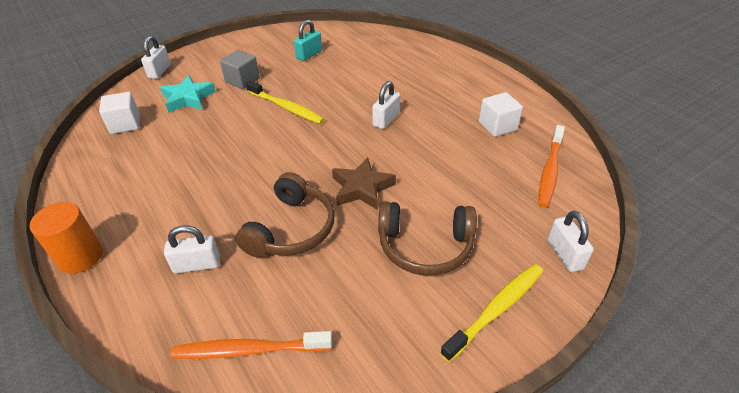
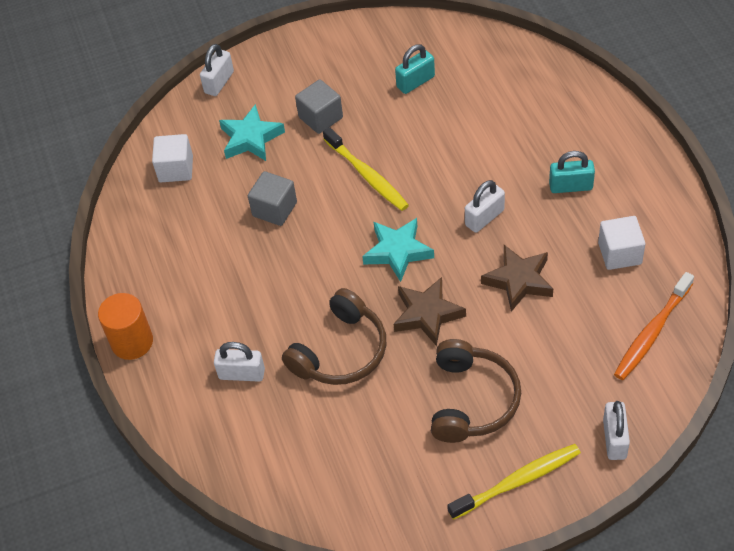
camera: 20 degrees right, 10 degrees up
orange toothbrush [170,331,332,359] -> none
brown headphones [378,201,477,276] -> brown headphones turned 105 degrees counterclockwise [431,339,521,443]
none -> grey cube [248,171,297,226]
none -> turquoise star [362,218,434,282]
none -> brown star [481,245,553,312]
none -> turquoise padlock [549,151,595,193]

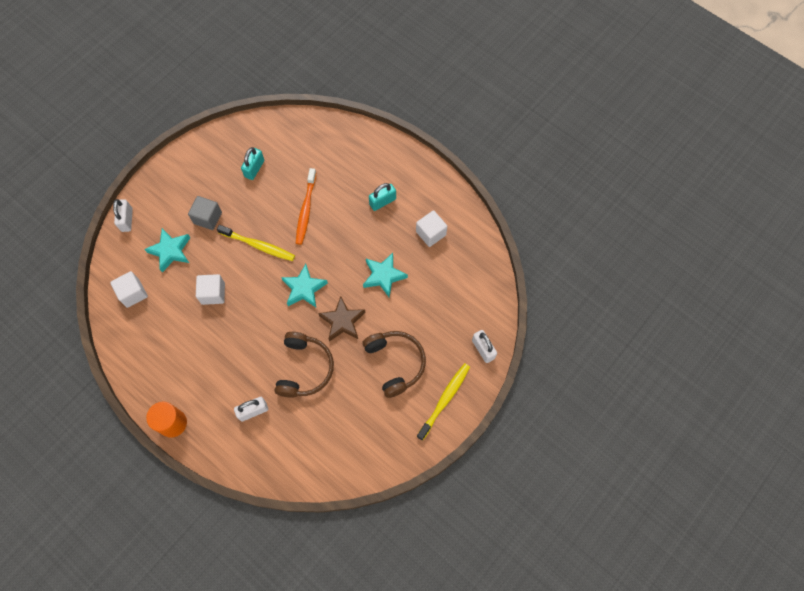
camera: 35 degrees left, 15 degrees up
grey cube [248,171,297,226] -> white cube [196,274,225,305]
white padlock [465,180,505,233] -> none
brown star [481,245,553,312] -> turquoise star [363,253,408,297]
orange toothbrush [614,272,694,380] -> orange toothbrush moved to [296,168,316,245]

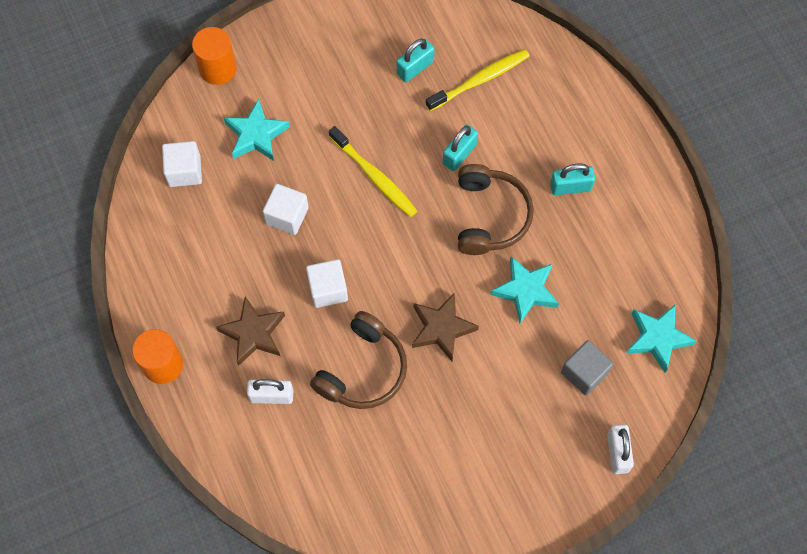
camera: 25 degrees right, 0 degrees up
white padlock [113,199,133,232] -> orange cylinder [192,27,237,85]
grey cube [188,196,222,230] -> grey cube moved to [561,340,613,396]
turquoise star [281,264,328,307] -> turquoise star moved to [626,304,696,373]
orange toothbrush [296,168,316,245] -> turquoise padlock [443,125,478,171]
brown headphones [362,331,426,398] -> brown headphones moved to [458,164,534,255]
white cube [416,210,447,247] -> white cube moved to [306,259,348,308]
yellow toothbrush [417,363,470,441] -> yellow toothbrush moved to [426,49,530,111]
none -> brown star [216,297,285,366]

